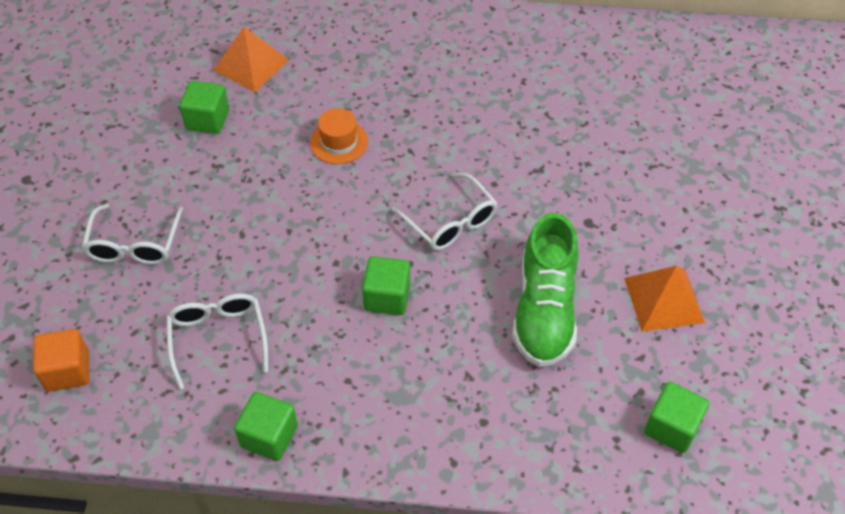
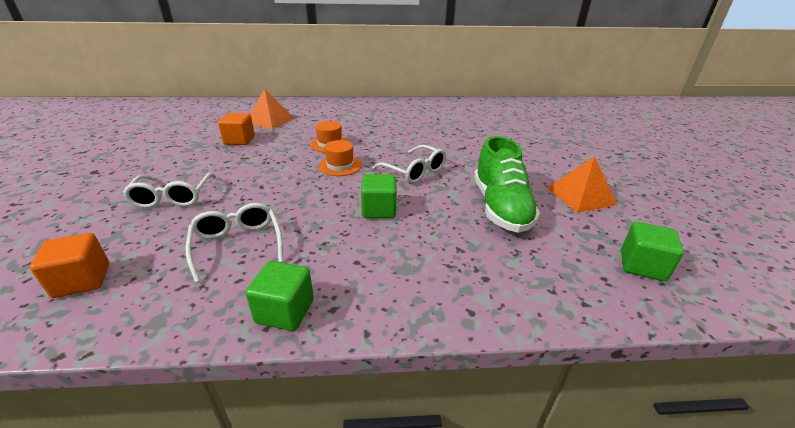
camera: 10 degrees left, 20 degrees down
green cube [179,81,229,134] -> orange cube [218,113,255,145]
none -> orange hat [319,140,362,176]

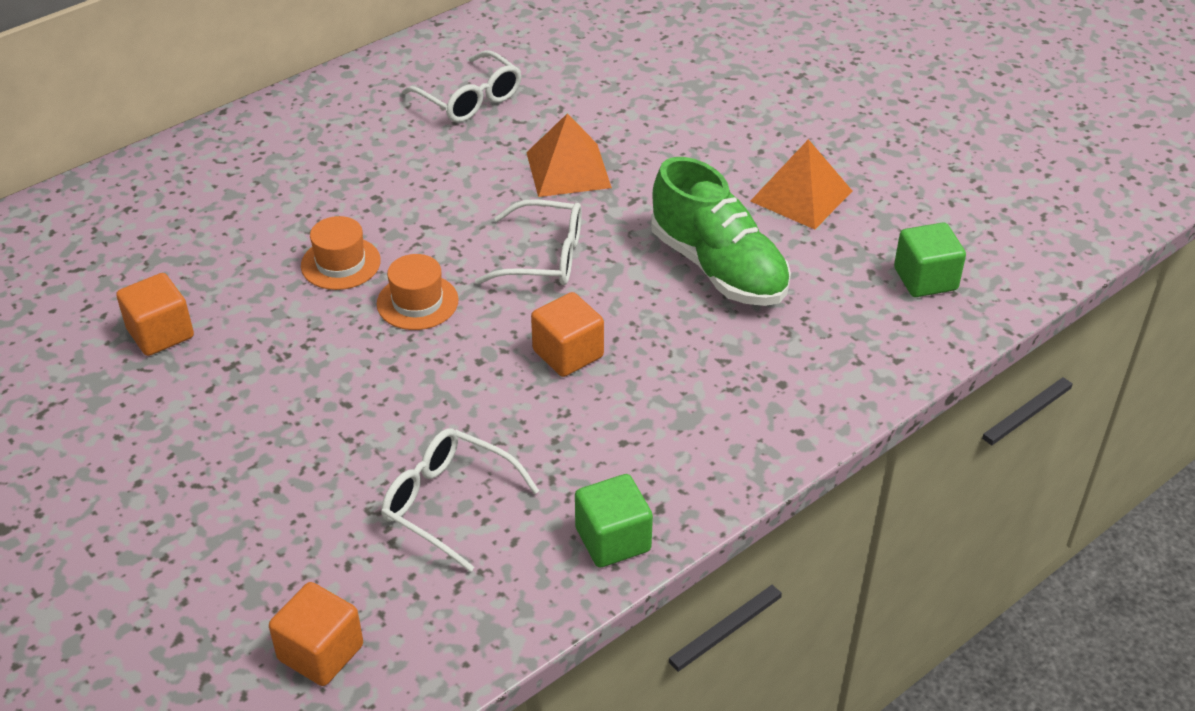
camera: 35 degrees left, 10 degrees up
white glasses [122,172,216,208] -> white glasses moved to [402,51,521,122]
orange pyramid [250,89,294,129] -> orange pyramid moved to [526,113,612,197]
green cube [361,174,397,218] -> orange cube [531,292,604,377]

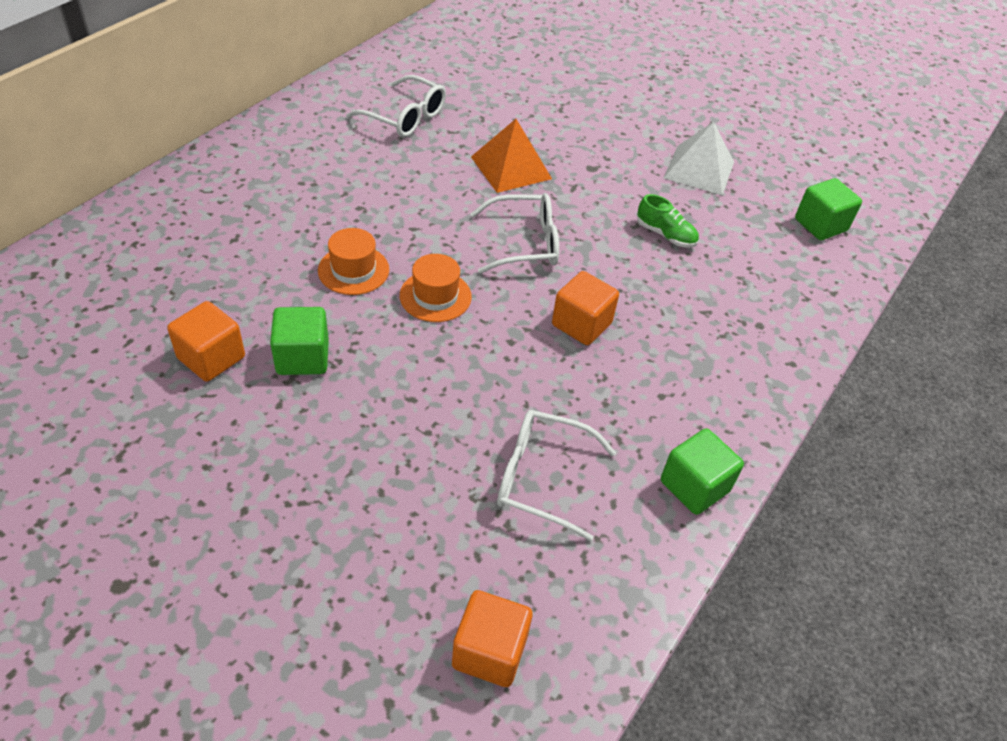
camera: 20 degrees left, 5 degrees up
green shoe [651,157,791,306] -> green shoe [637,194,699,247], size x0.46
orange pyramid [750,139,852,230] -> white pyramid [664,122,734,195]
none -> green cube [270,307,329,375]

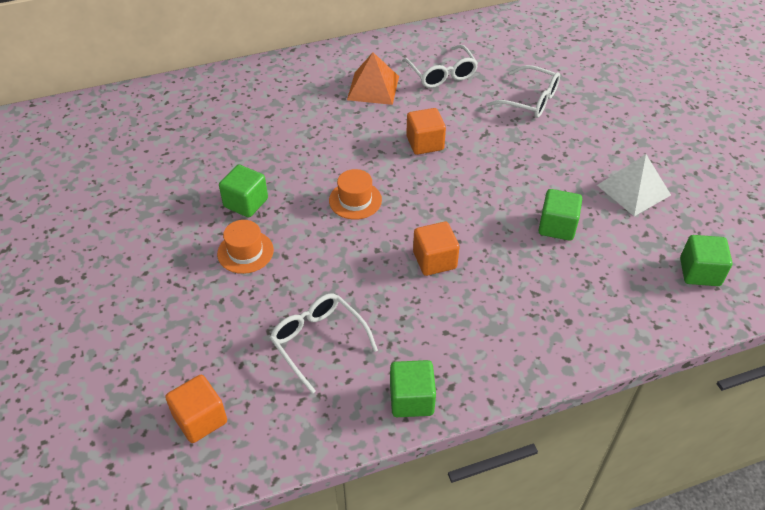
camera: 40 degrees right, 0 degrees up
orange cube [167,301,245,382] -> orange cube moved to [406,108,446,155]
orange hat [318,228,389,295] -> orange hat moved to [217,220,274,274]
white glasses [470,194,559,274] -> white glasses moved to [486,65,560,118]
orange pyramid [471,119,552,193] -> orange pyramid moved to [347,52,399,105]
green shoe [637,194,699,247] -> green cube [538,189,582,241]

